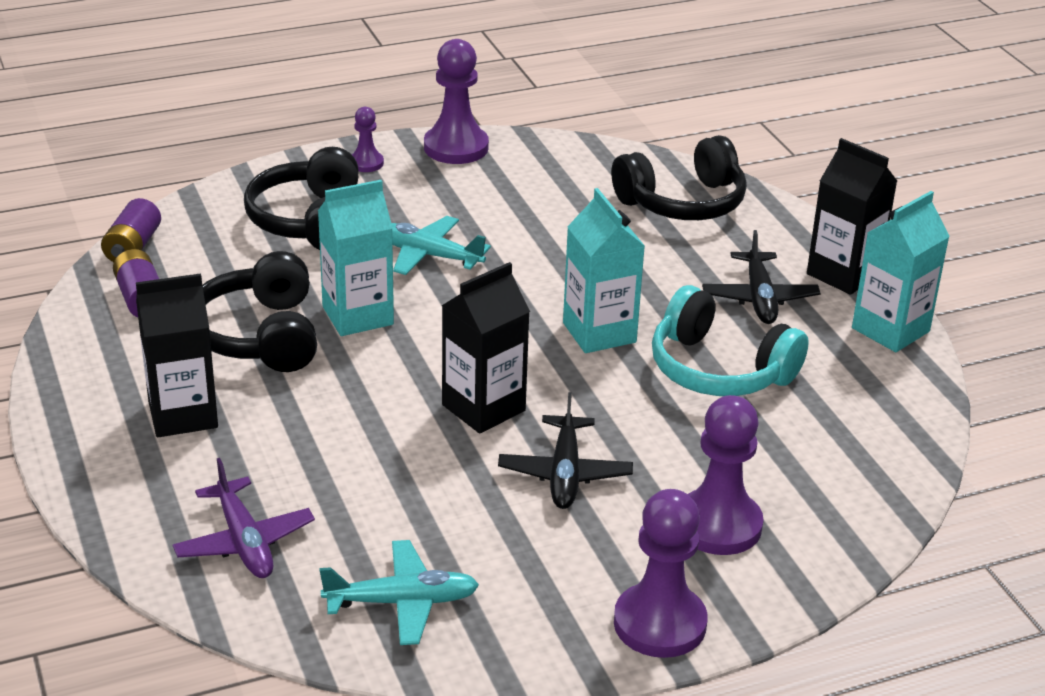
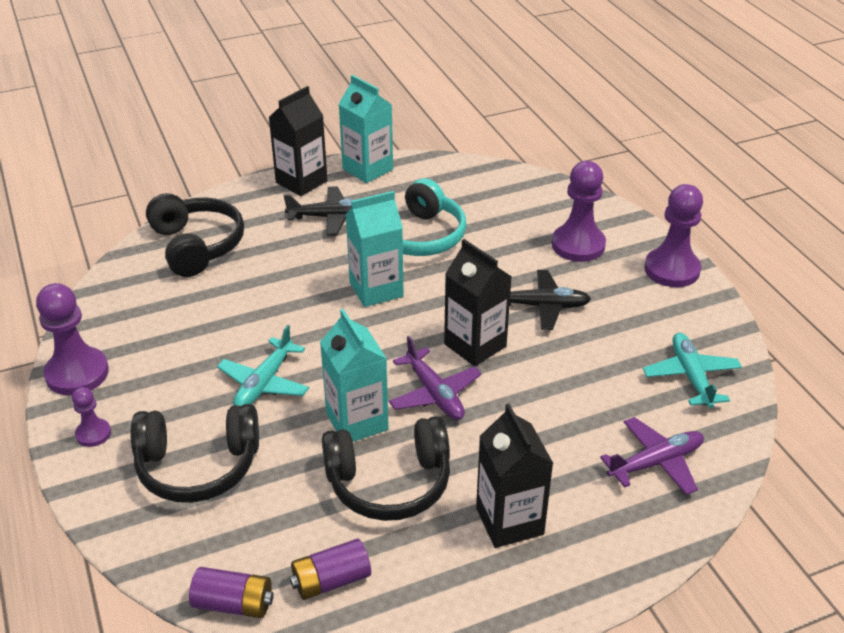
camera: 90 degrees left, 5 degrees up
none -> purple plane [389,336,482,420]

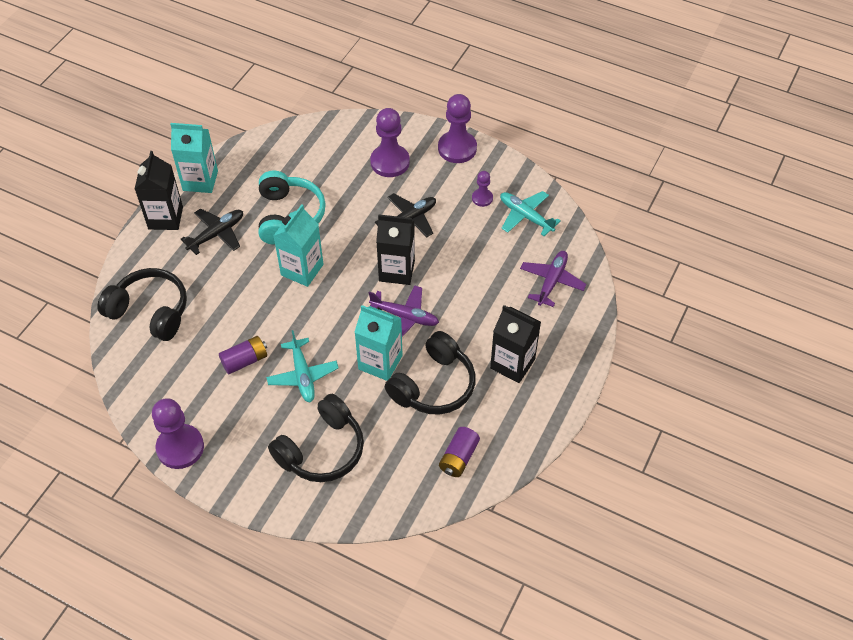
camera: 40 degrees left, 15 degrees up
purple pawn [72,387,111,447] -> purple pawn moved to [472,171,493,207]
purple battery [189,567,274,618] -> purple battery moved to [219,336,267,374]

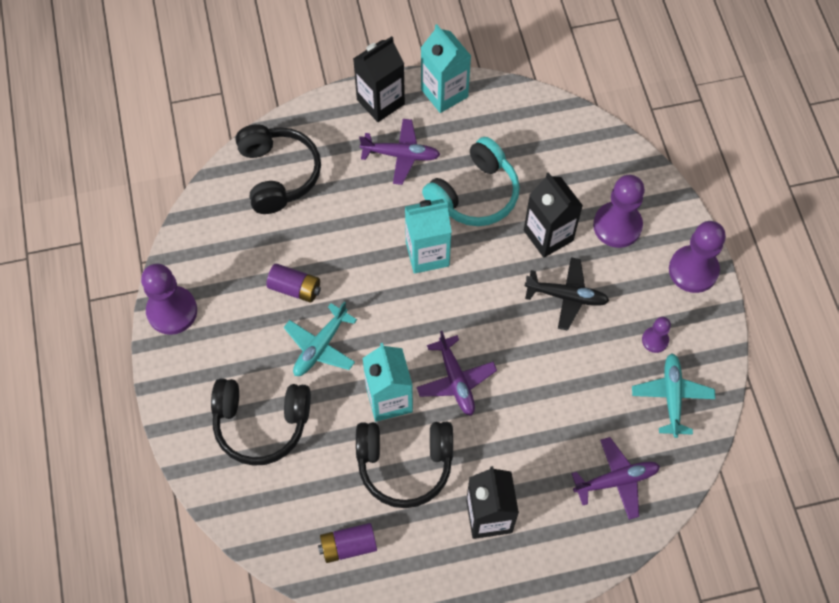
camera: 50 degrees right, 10 degrees up
black plane [180,208,243,255] -> purple plane [359,119,440,185]
black carton [376,214,415,285] -> black carton moved to [524,172,583,258]

